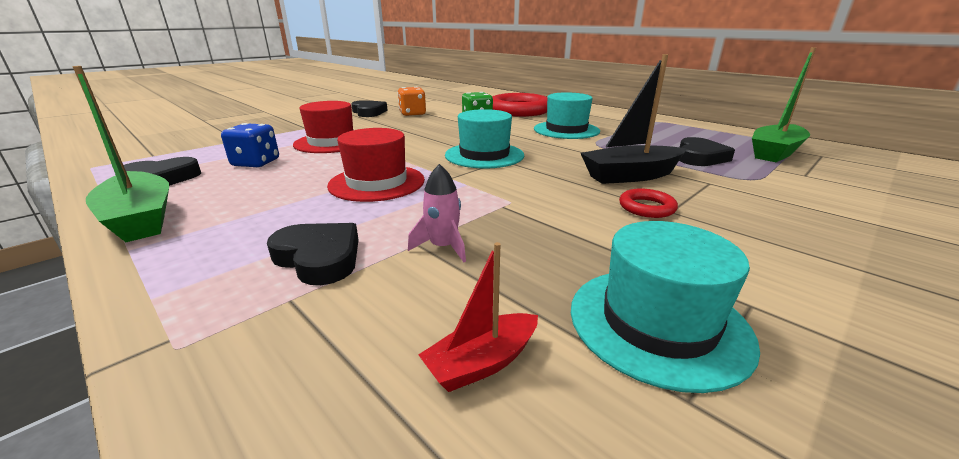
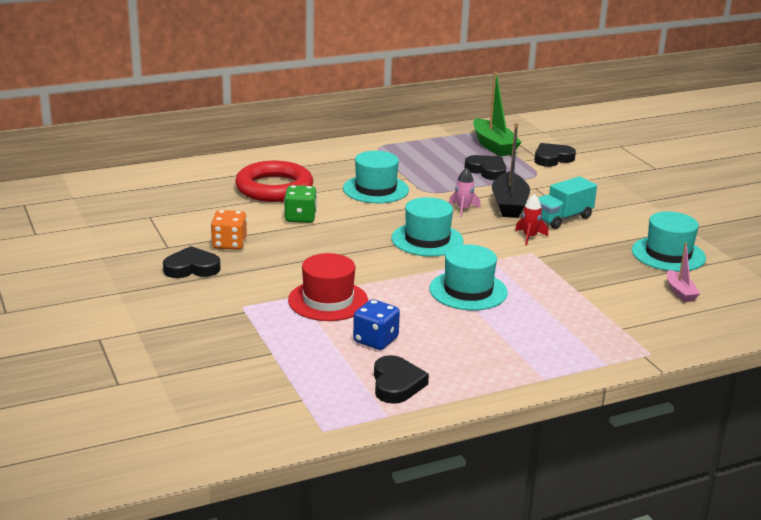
camera: 70 degrees left, 0 degrees up
green boat [72,66,169,242] -> none
black heart [267,223,359,285] -> black heart moved to [534,143,576,167]
red hat [327,128,425,202] -> turquoise hat [429,245,508,310]
pink rocket [408,164,466,262] -> pink rocket moved to [449,168,481,218]
red boat [418,242,538,392] -> pink boat [667,242,700,302]
red ring [619,189,678,218] -> turquoise truck [538,176,597,229]
none -> red rocket [515,194,548,246]

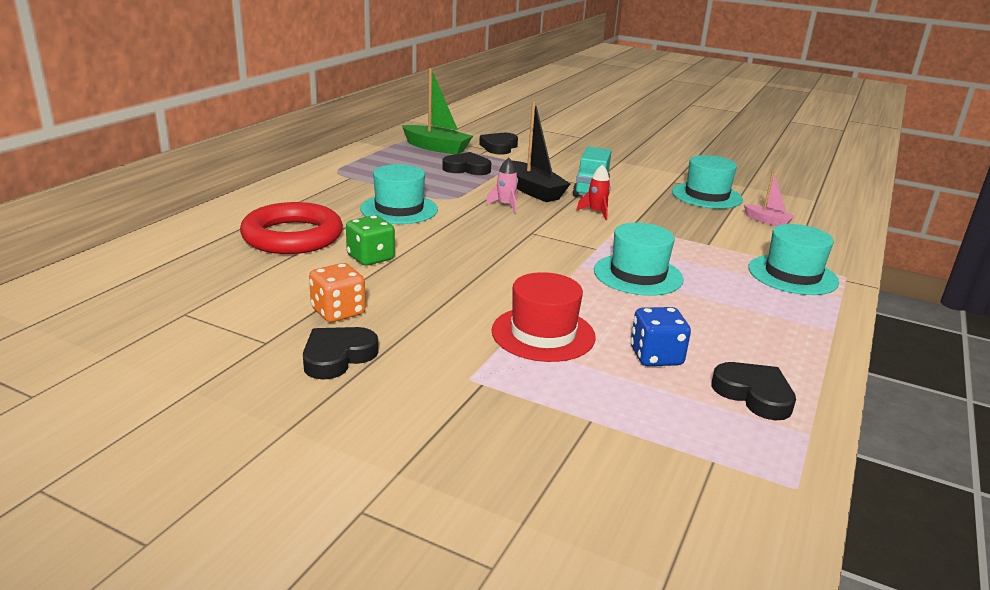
camera: 40 degrees left, 0 degrees up
turquoise hat [391,197,464,257] -> turquoise hat moved to [748,224,839,295]

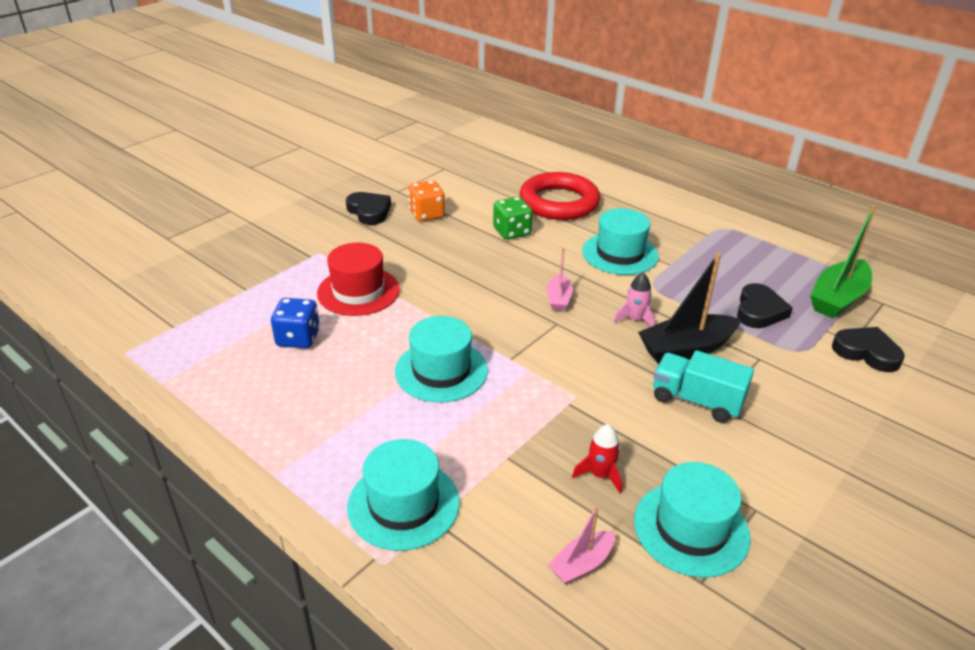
camera: 105 degrees right, 10 degrees up
red rocket [576,164,611,220] -> red rocket moved to [572,424,622,494]
black heart [711,362,796,420] -> none
none -> pink boat [547,248,573,311]

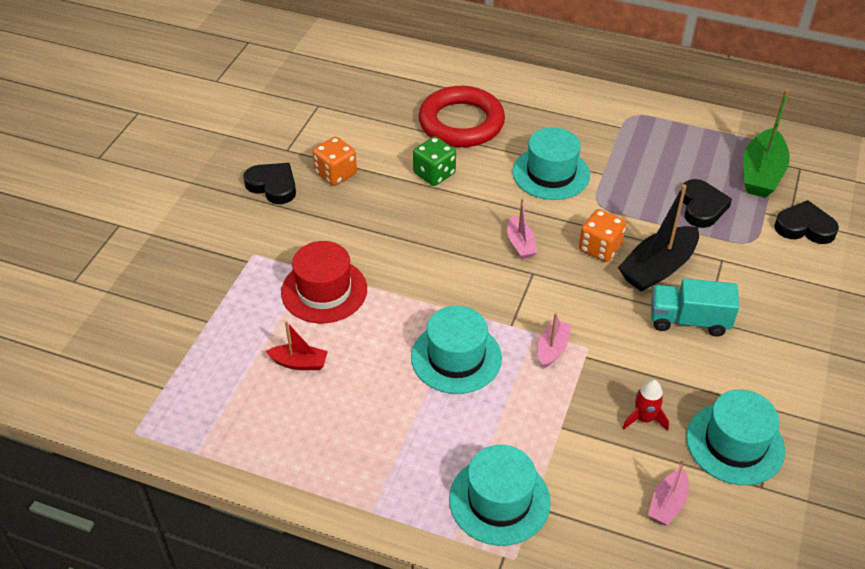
camera: 20 degrees left, 10 degrees up
blue dice [271,298,320,348] -> red boat [266,321,328,370]
pink rocket [614,273,655,327] -> orange dice [579,209,626,262]
none -> pink boat [538,313,572,368]

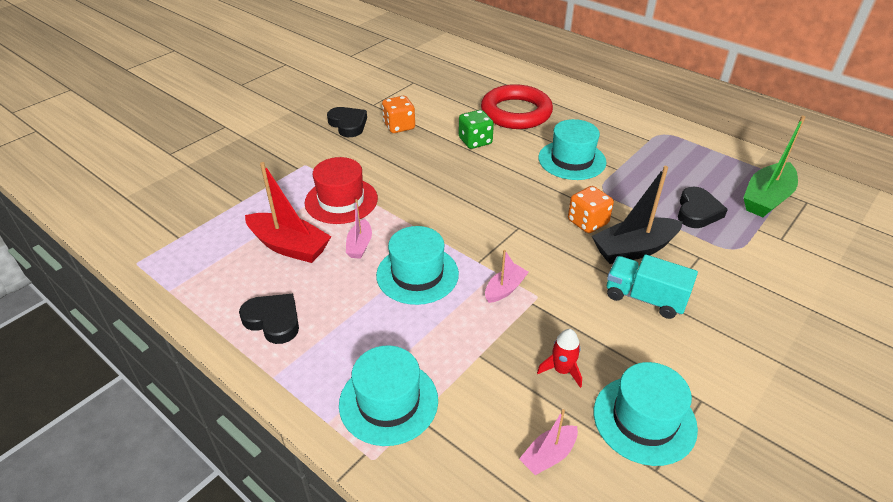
camera: 20 degrees right, 5 degrees down
red boat [266,321,328,370] -> red boat [245,162,332,263], size x1.82
pink boat [507,198,537,259] -> pink boat moved to [346,199,372,259]
black heart [774,200,839,244] -> black heart moved to [239,294,299,344]

